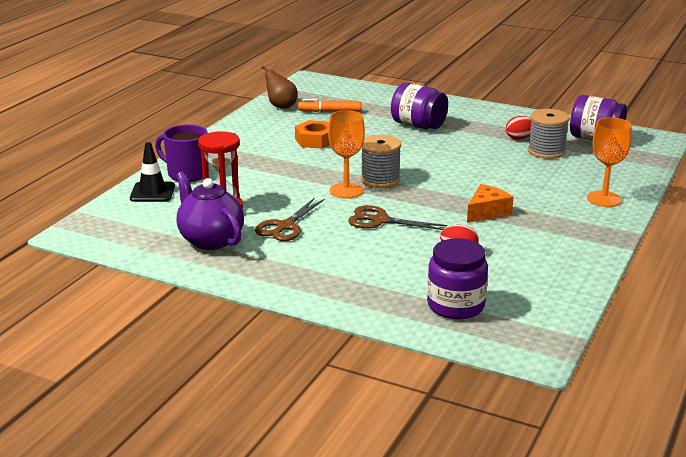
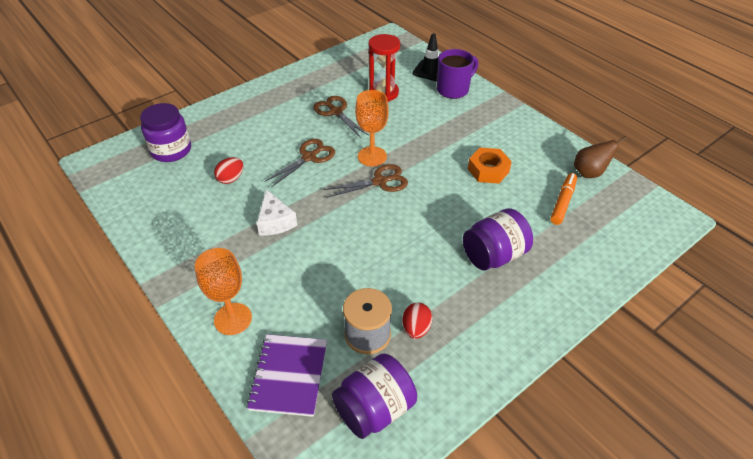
camera: 115 degrees right, 20 degrees up
purple teapot [176,172,244,250] -> none
grey spool [361,135,401,188] -> brown scissors [323,164,408,198]
orange cheese [467,184,513,223] -> white cheese [257,189,297,236]
none -> purple notebook [247,334,327,417]

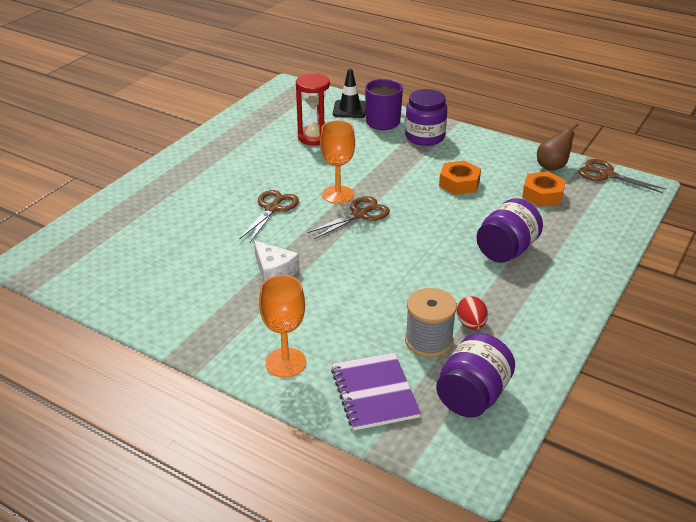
camera: 20 degrees left, 10 degrees down
purple jar [140,103,191,162] -> purple jar moved to [405,89,447,146]
red egg [214,157,243,184] -> none
brown scissors [313,96,369,138] -> brown scissors moved to [579,159,666,193]
orange marker [550,173,577,225] -> orange nut [522,171,566,207]

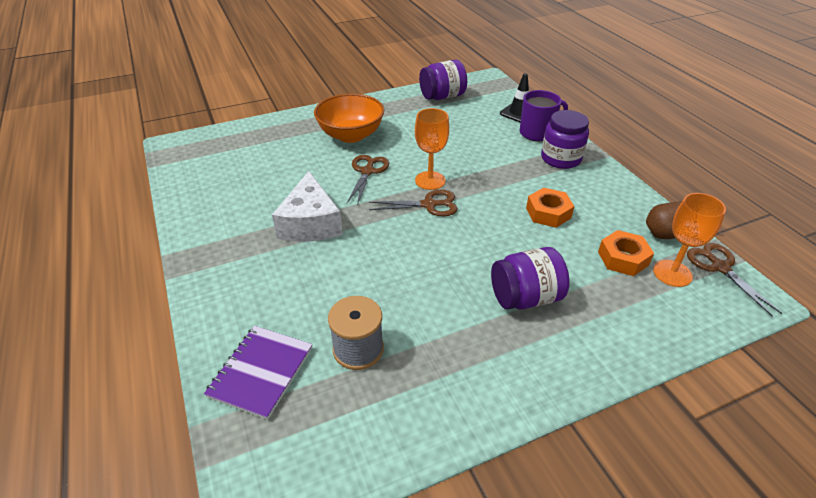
camera: 35 degrees right, 5 degrees up
brown scissors [239,190,299,242] -> brown scissors turned 45 degrees counterclockwise [347,155,389,205]
white cheese [254,240,300,282] -> white cheese [272,171,343,242], size x1.60
orange goblet [259,275,306,378] -> orange goblet moved to [653,193,726,287]
red hourglass [296,73,330,145] -> none
purple jar [436,333,515,418] -> purple jar moved to [419,60,467,100]
red egg [457,296,488,330] -> none
none -> orange bowl [314,94,384,143]

